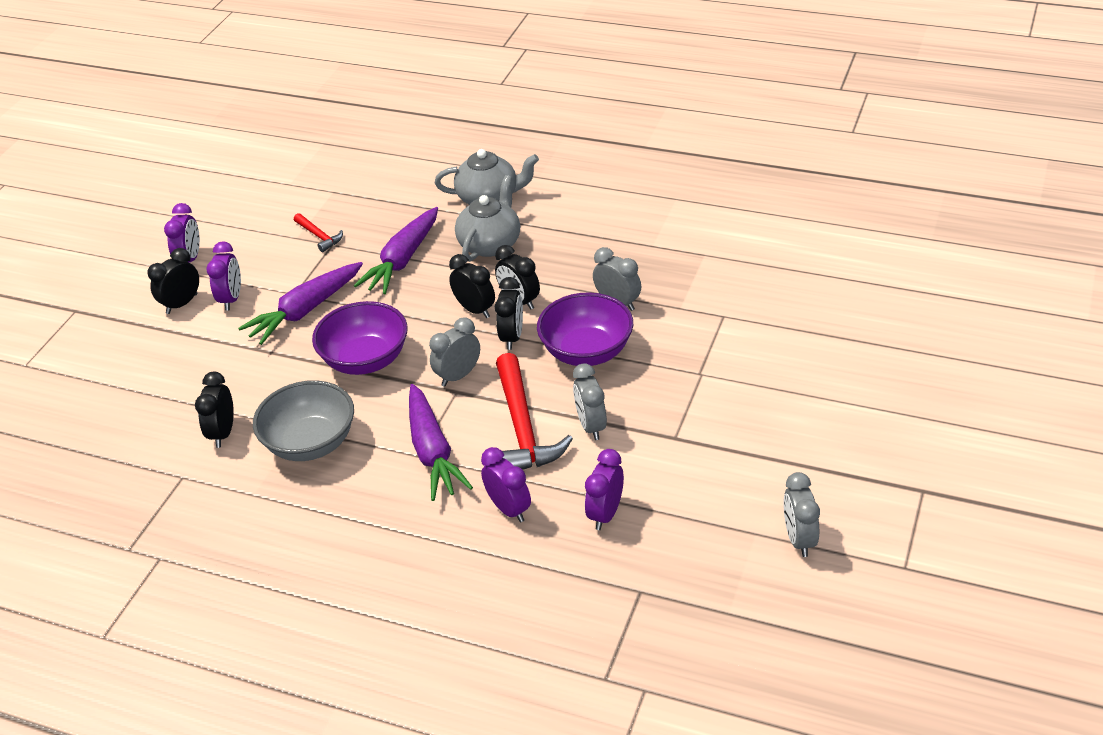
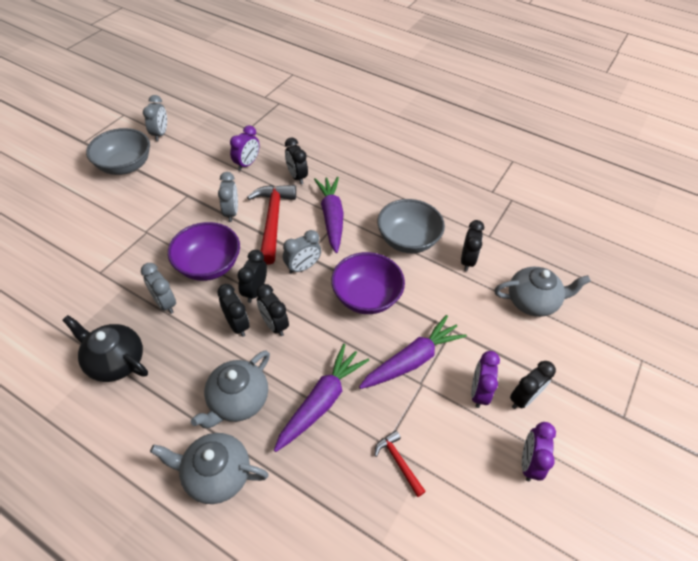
camera: 175 degrees left, 10 degrees up
purple clock [481,447,531,522] -> black clock [285,137,308,184]
none -> black teapot [62,315,148,382]
none -> grey bowl [86,128,150,175]
none -> grey teapot [494,267,591,317]

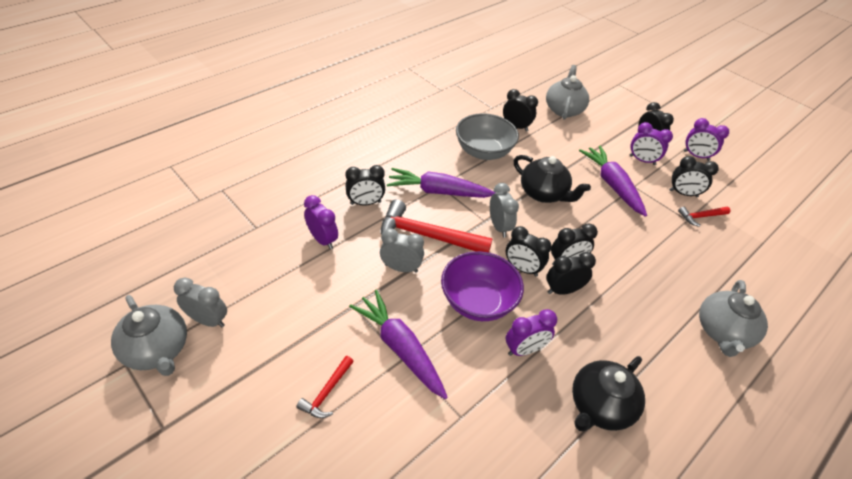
camera: 75 degrees left, 5 degrees down
grey bowl [86,128,150,175] -> none
grey clock [141,263,176,314] -> purple clock [506,309,557,356]
grey teapot [191,350,270,428] -> grey teapot moved to [111,295,187,376]
purple carrot [274,344,369,452] -> purple carrot moved to [349,290,448,399]
purple bowl [331,252,405,314] -> black teapot [514,155,591,203]
none -> red hammer [296,356,354,418]
none -> black clock [669,156,719,197]

